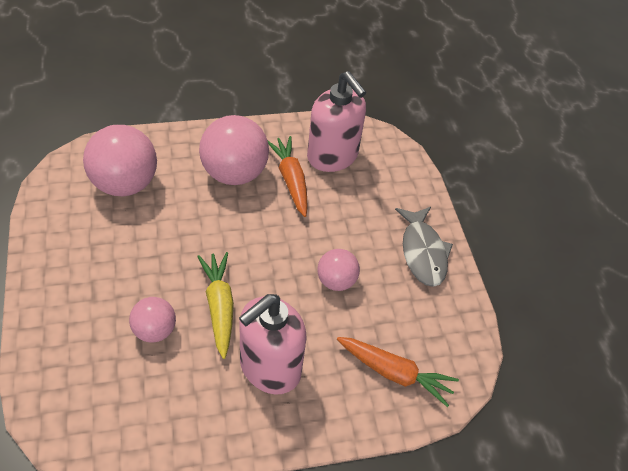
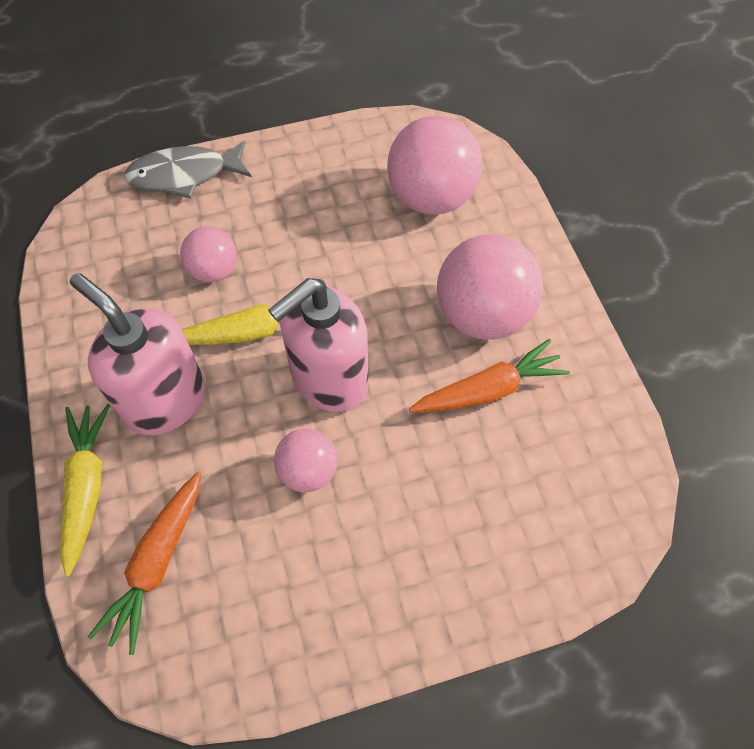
camera: 90 degrees right, 10 degrees up
pink soap dispenser [307,71,366,172] -> pink soap dispenser moved to [268,278,369,412]
grey fish [395,207,453,287] -> grey fish moved to [124,140,252,199]
none -> yellow carrot [60,404,110,577]

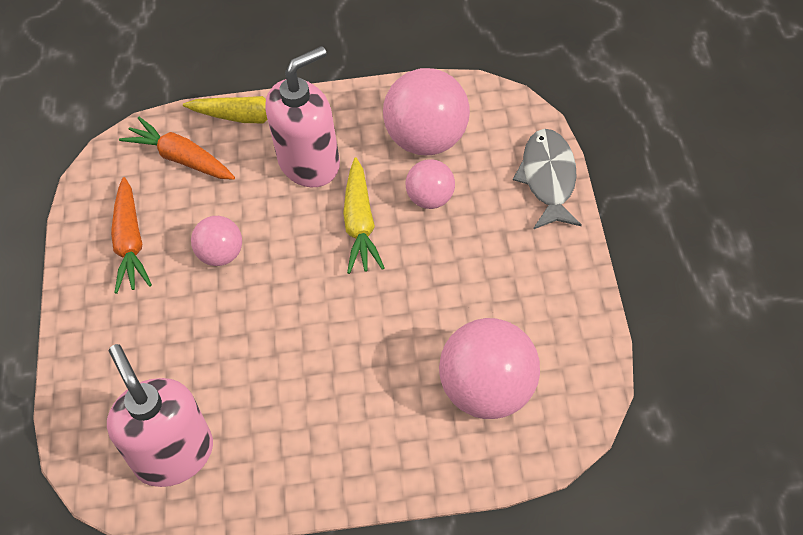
camera: 105 degrees right, 5 degrees down
pink soap dispenser [268,278,369,412] -> pink soap dispenser moved to [107,344,213,487]
orange carrot [409,339,570,413] -> orange carrot moved to [111,177,152,294]
pink ball [437,234,543,340] -> pink ball moved to [383,68,470,155]

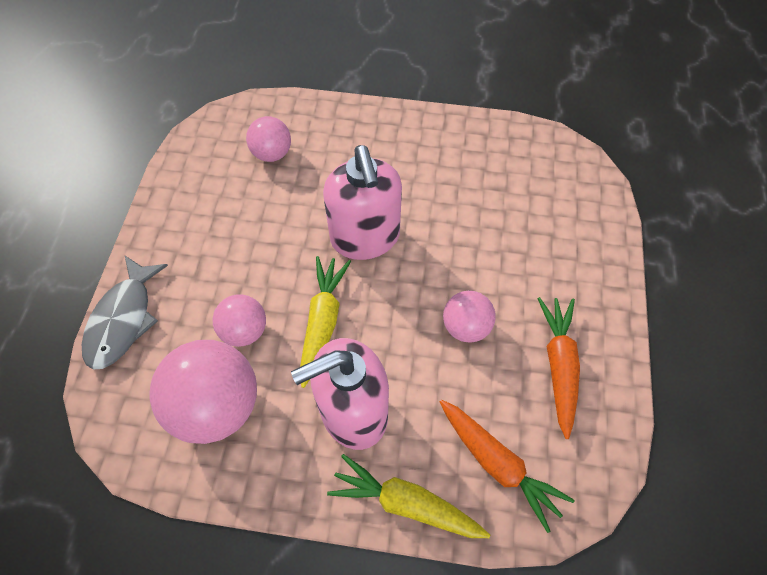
camera: 170 degrees left, 5 degrees up
pink soap dispenser [107,344,213,487] -> pink soap dispenser moved to [323,145,402,260]
pink ball [439,318,540,419] -> pink ball [246,116,291,162], size x0.56

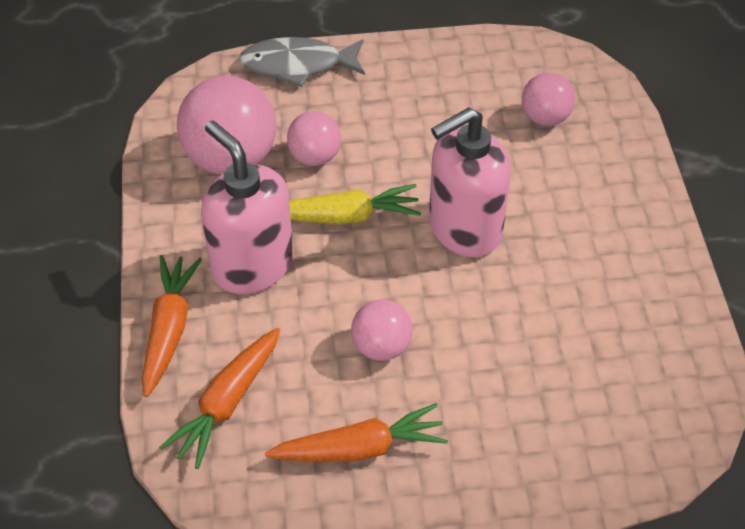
camera: 75 degrees right, 10 degrees down
yellow carrot [327,454,490,538] -> orange carrot [142,255,202,397]

